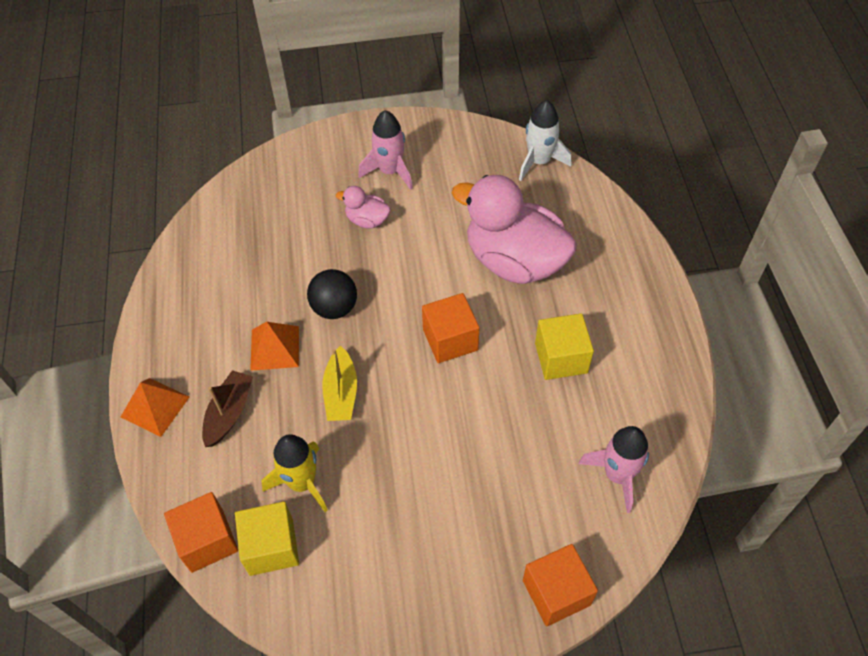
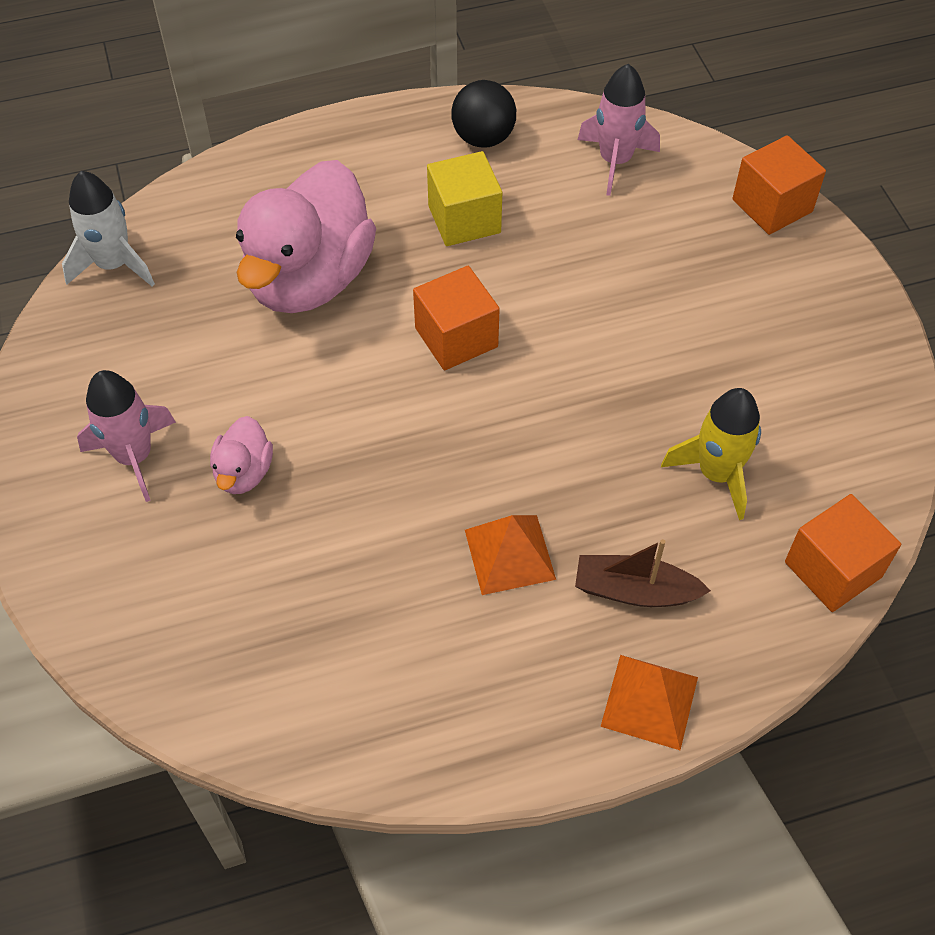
camera: 100 degrees left, 0 degrees up
yellow cube [235,502,299,576] -> none
black ball [307,269,357,319] -> black ball moved to [451,80,516,148]
yellow boat [322,346,357,421] -> none

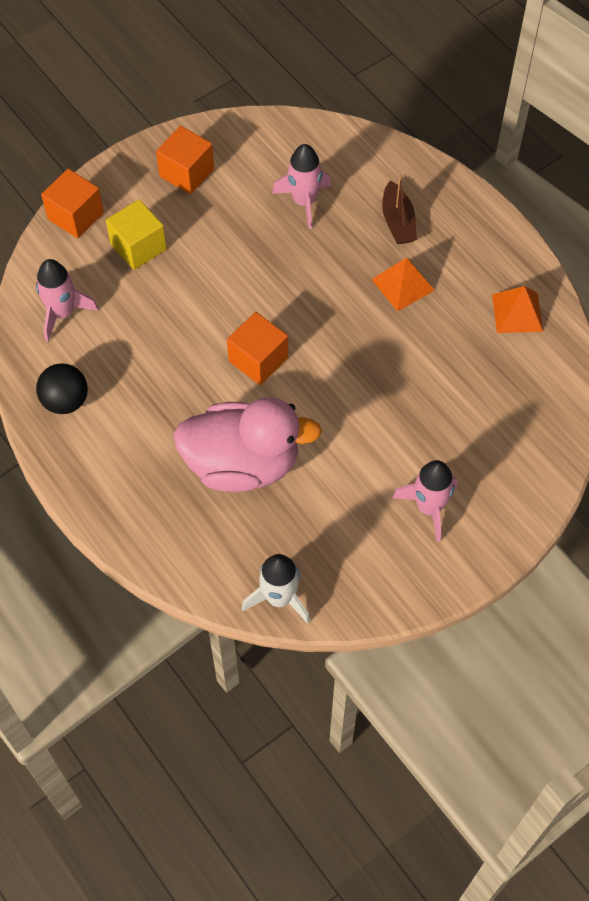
camera: 110 degrees left, 5 degrees up
pink duck [210,416,273,494] -> none
yellow cube [427,151,502,246] -> yellow cube moved to [106,199,167,270]
orange pyramid [600,655,698,750] -> orange pyramid moved to [492,286,543,333]
yellow rocket [661,388,761,520] -> pink rocket [272,144,331,229]
orange cube [785,494,901,612] -> orange cube moved to [156,126,214,194]

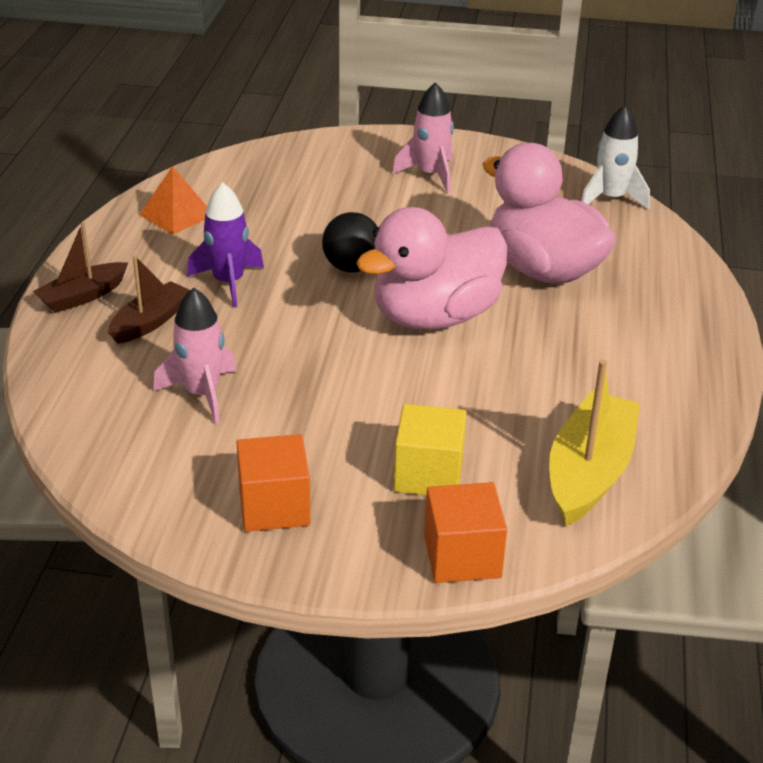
camera: 135 degrees left, 25 degrees down
pink rocket [36,259,98,342] -> yellow boat [549,360,640,526]
black ball [36,363,88,414] -> black ball moved to [322,212,377,272]
orange cube [227,312,288,385] -> pink duck [356,207,507,330]
orange pyramid [371,257,435,311] -> purple rocket [187,182,264,308]
none -> brown boat [33,222,128,313]

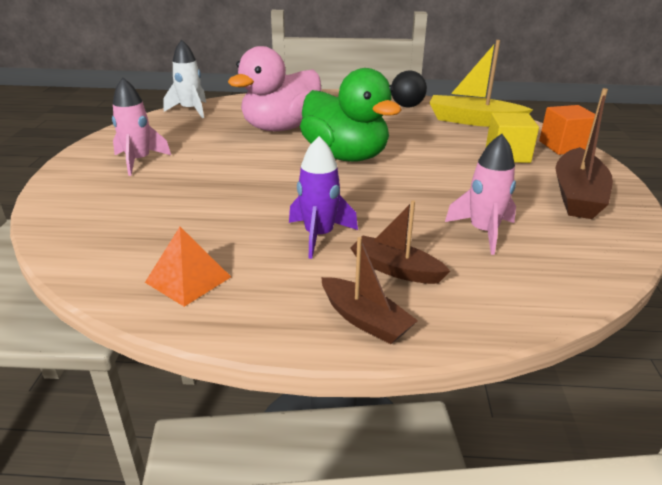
camera: 95 degrees left, 5 degrees down
orange cube [236,434,310,532] -> brown boat [556,88,613,219]
black ball [322,212,377,272] -> black ball moved to [391,70,427,107]
pink duck [356,207,507,330] -> green duck [300,68,401,162]

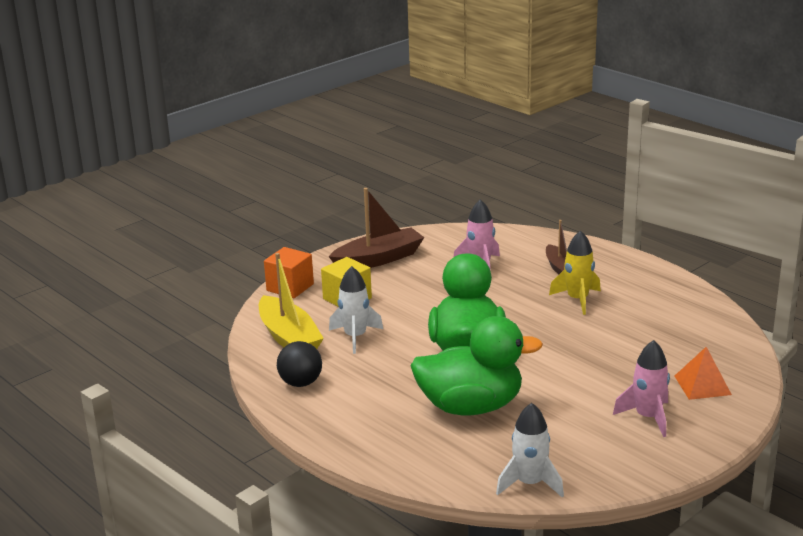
camera: 135 degrees left, 5 degrees down
orange pyramid [145,227,231,307] -> orange pyramid moved to [675,347,732,400]
pink duck [228,46,322,131] -> green duck [411,316,543,415]
purple rocket [289,136,358,259] -> yellow rocket [549,230,601,315]
brown boat [321,237,418,344] -> none
none -> white rocket [329,266,383,354]

